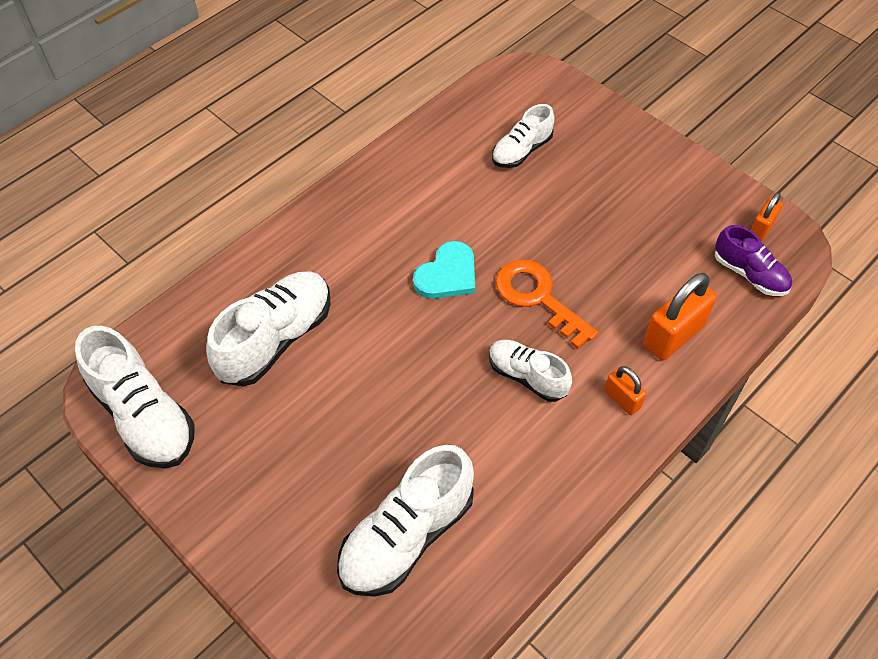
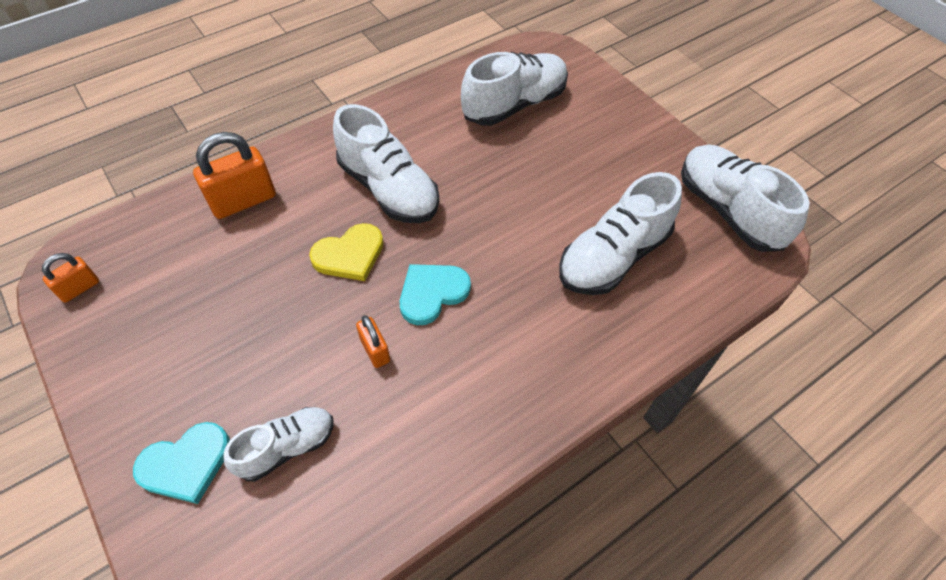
camera: 170 degrees left, 0 degrees up
white shoe [489,340,572,402] -> white shoe [333,104,439,223], size x1.66
orange key [496,260,598,349] -> yellow heart [309,223,384,281]
orange padlock [604,366,646,415] -> orange padlock moved to [356,315,390,368]
purple shoe [715,225,792,296] -> none
none -> turquoise heart [133,422,230,504]

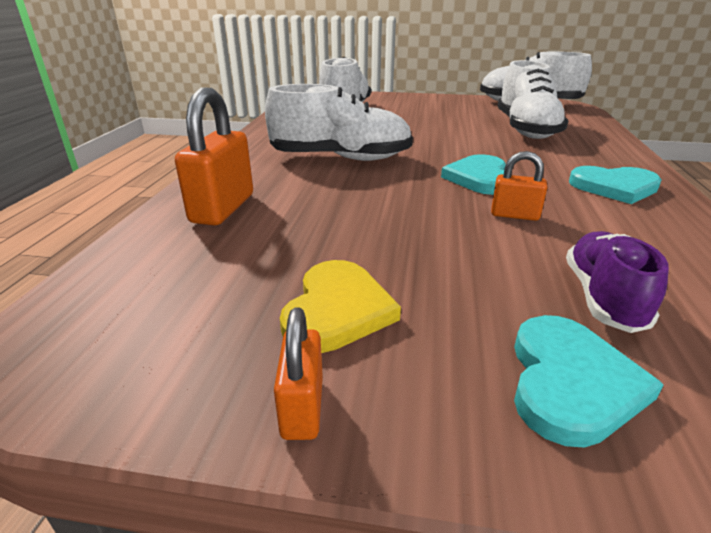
camera: 45 degrees left, 25 degrees down
orange padlock [42,253,99,303] -> orange padlock moved to [274,307,323,440]
white shoe [223,407,334,482] -> purple shoe [566,231,669,333]
yellow heart [309,223,384,281] -> yellow heart moved to [280,260,401,353]
none -> turquoise heart [569,166,661,204]

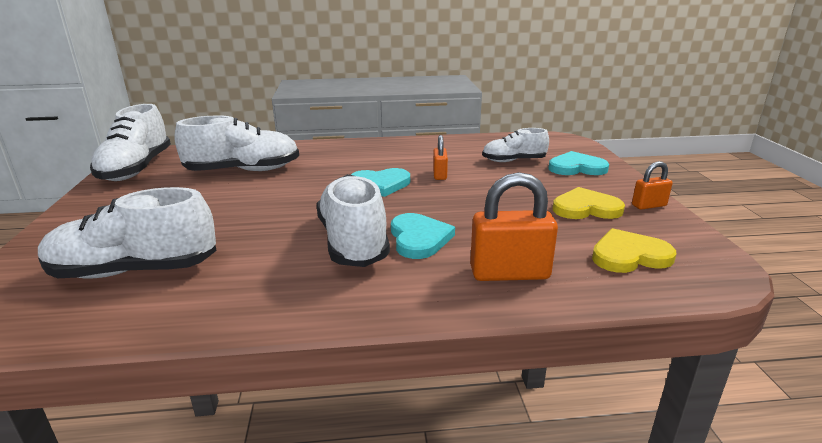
camera: 105 degrees left, 5 degrees down
purple shoe [566,231,669,333] -> white shoe [482,128,549,162]
turquoise heart [569,166,661,204] -> turquoise heart moved to [391,213,455,259]
none -> yellow heart [592,228,676,273]

